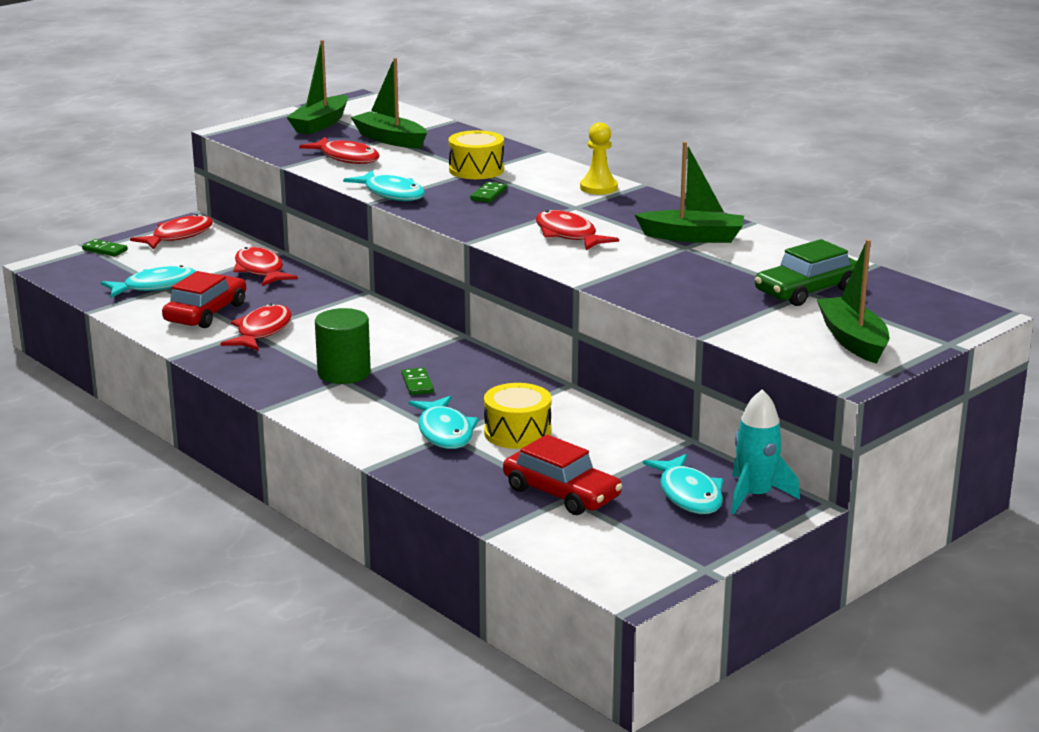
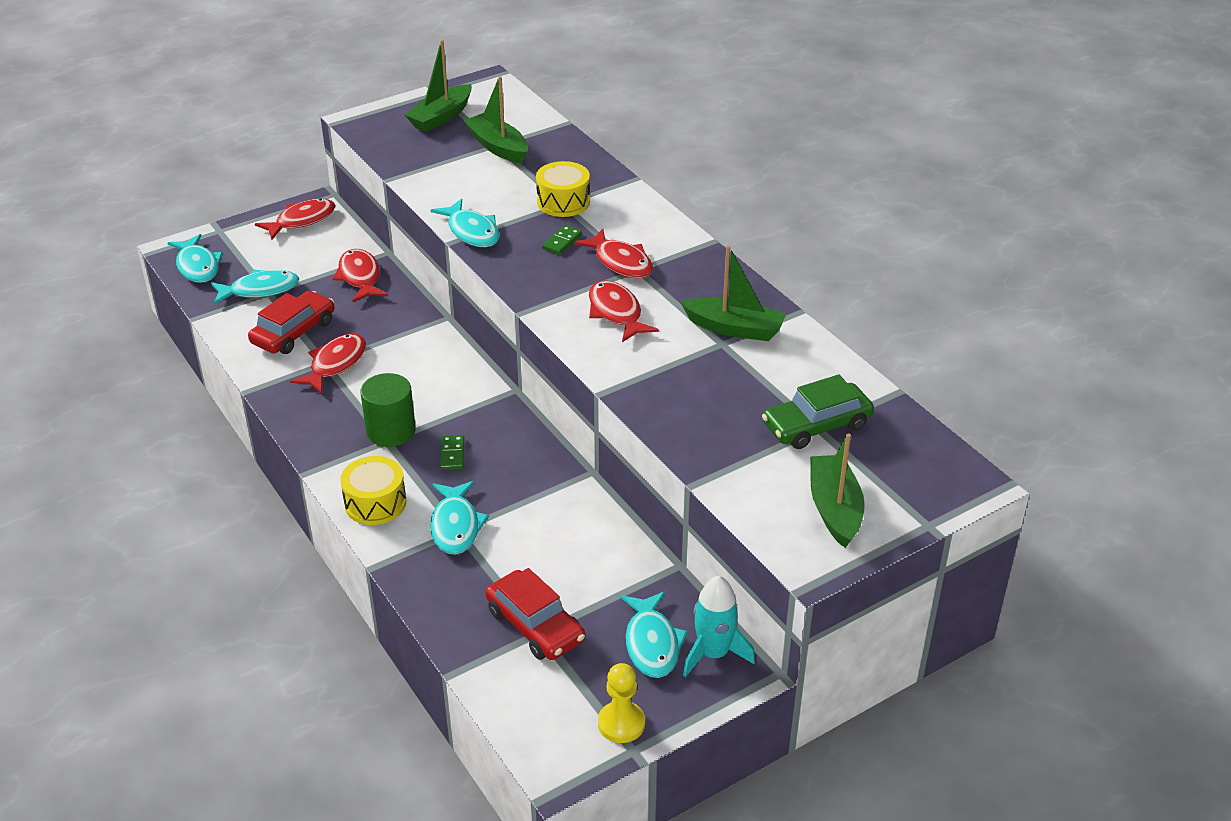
camera: 10 degrees right, 15 degrees up
green domino [82,239,128,257] -> none
red fish [299,137,380,164] -> red fish moved to [574,229,653,278]
yellow drum [484,383,552,449] -> yellow drum moved to [340,456,406,525]
yellow pawn [580,122,618,194] -> yellow pawn moved to [598,663,645,743]
none -> turquoise fish [168,234,223,283]

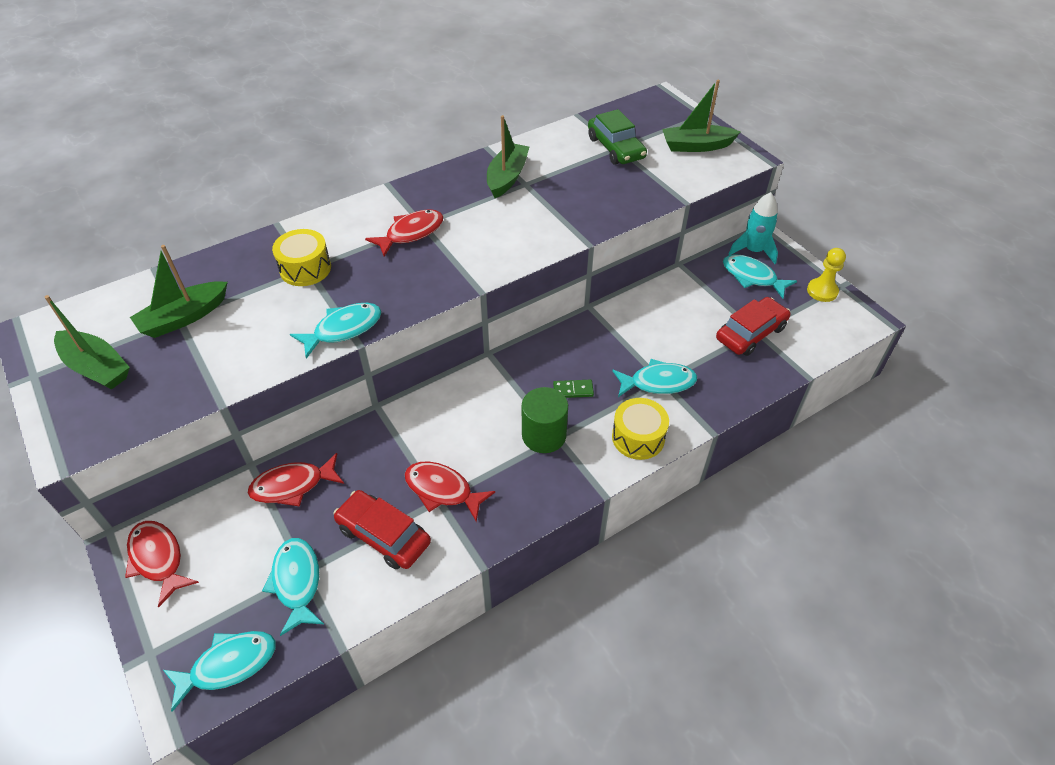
camera: 90 degrees left, 10 degrees up
green domino [542,225,582,255] -> none
red fish [589,280,659,342] -> none
turquoise fish [621,591,688,678] -> turquoise fish turned 135 degrees counterclockwise [723,254,797,298]

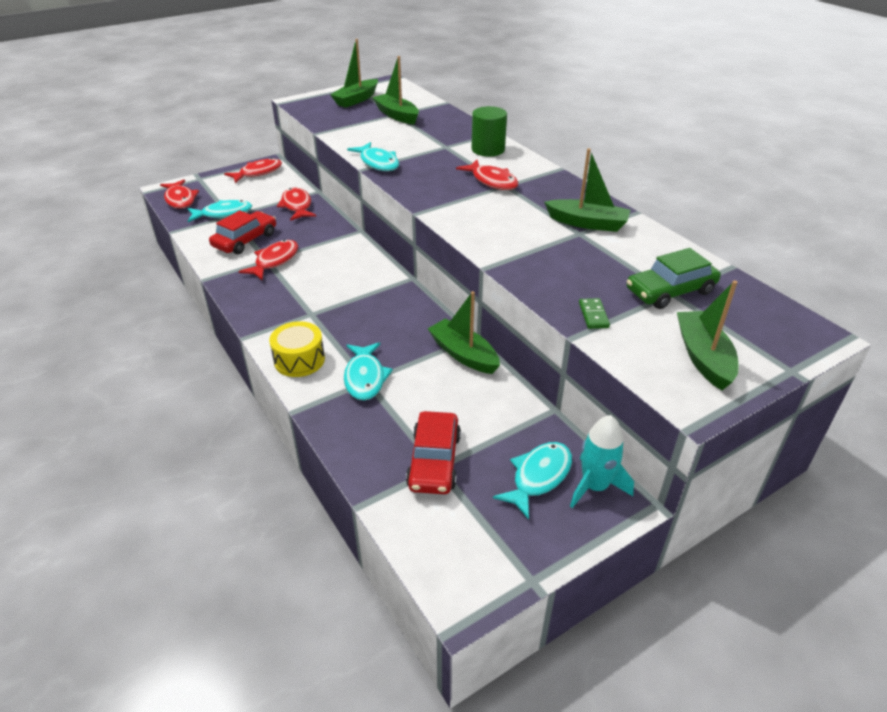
camera: 90 degrees right, 10 degrees down
turquoise fish [163,631,276,712] -> red fish [160,179,199,209]
yellow drum [272,229,331,286] -> none
green cylinder [522,387,568,453] -> green cylinder moved to [471,106,507,157]
green domino [553,380,594,398] -> green domino moved to [579,298,610,329]
red car [716,297,790,356] -> red car turned 45 degrees clockwise [406,411,461,494]
yellow pawn [807,248,846,302] -> none
none -> green boat [428,291,500,374]

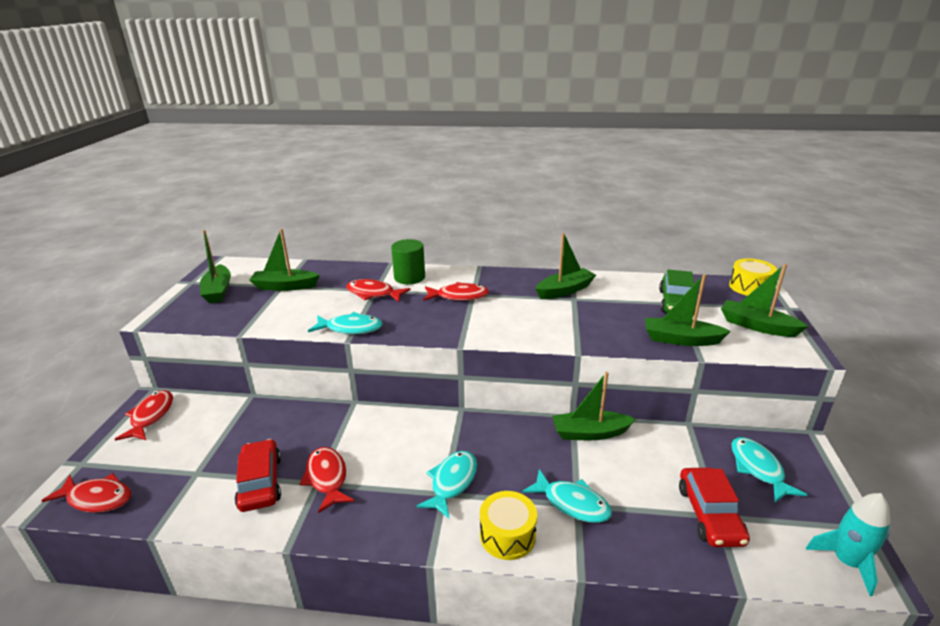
camera: 50 degrees left, 10 degrees down
turquoise fish [187,200,252,222] -> turquoise fish moved to [416,451,477,519]
red fish [277,188,316,221] -> red fish moved to [346,279,411,302]
red car [406,411,461,494] -> red car turned 45 degrees clockwise [679,468,750,547]
turquoise rocket [570,415,634,508] -> turquoise rocket moved to [806,493,891,596]
green domino [579,298,610,329] -> green boat [645,274,731,346]
none -> yellow drum [729,258,777,296]

